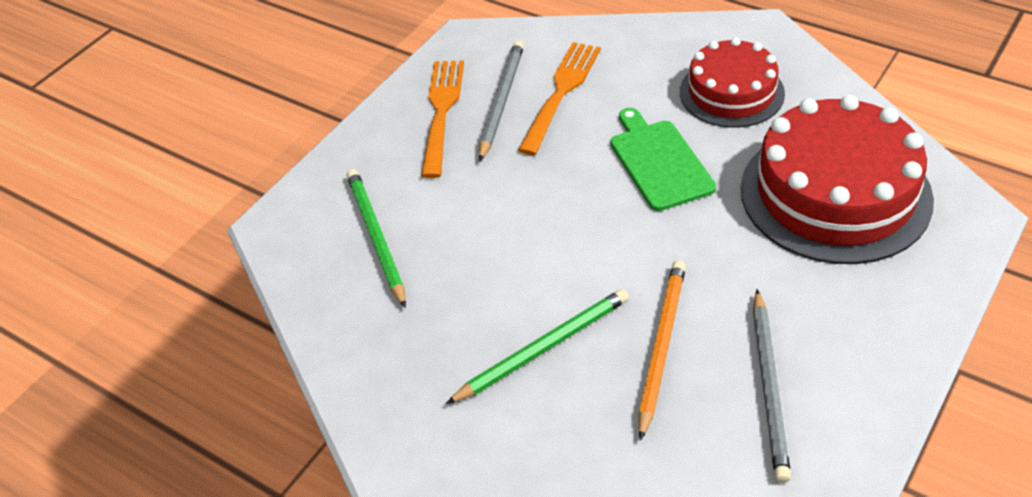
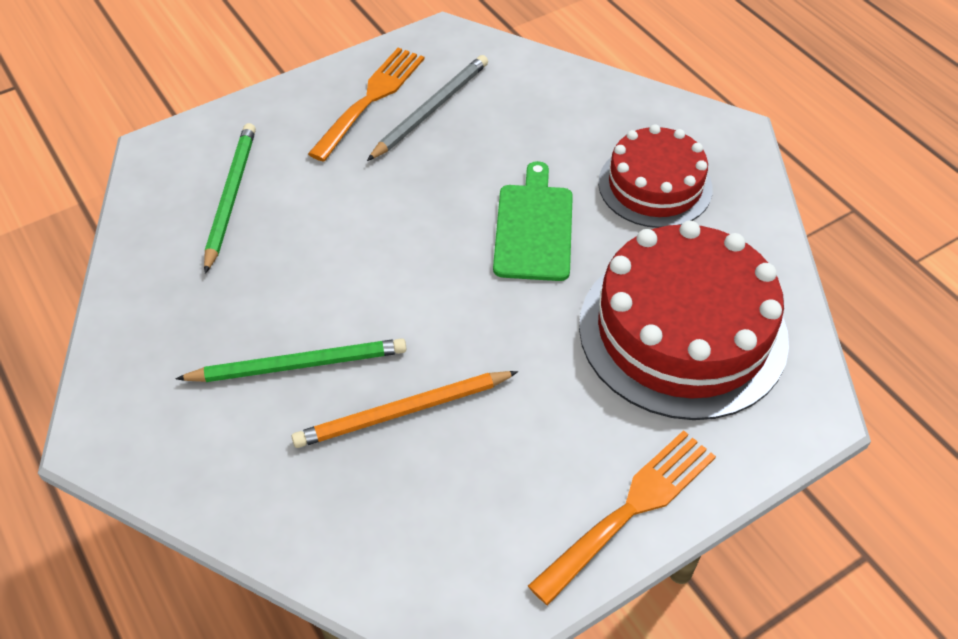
camera: 20 degrees right, 5 degrees up
orange fork [518,42,601,155] -> orange fork moved to [528,430,716,605]
orange pencil [638,260,686,441] -> orange pencil turned 150 degrees counterclockwise [292,371,518,448]
grey pencil [753,289,791,483] -> none

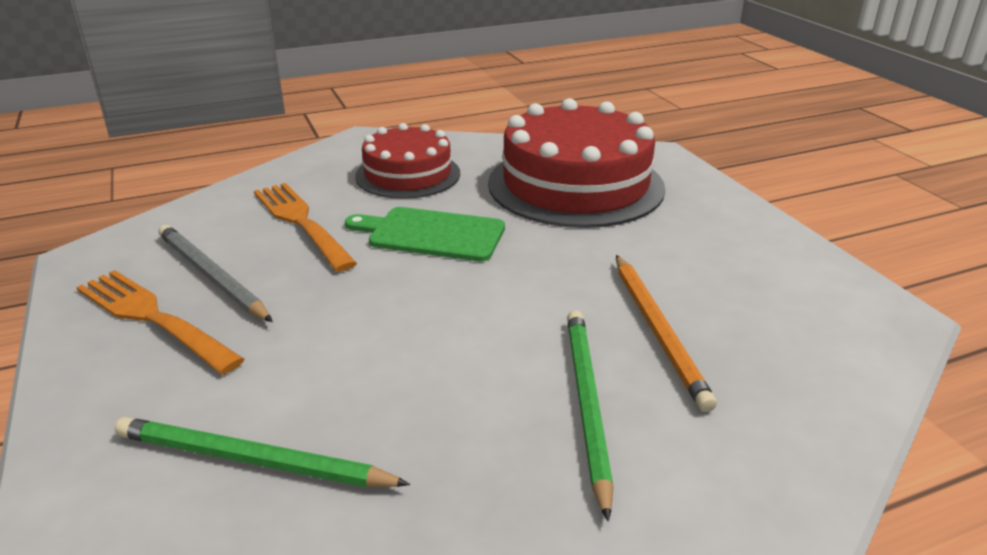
camera: 80 degrees left, 20 degrees down
orange fork [528,430,716,605] -> orange fork moved to [254,183,357,272]

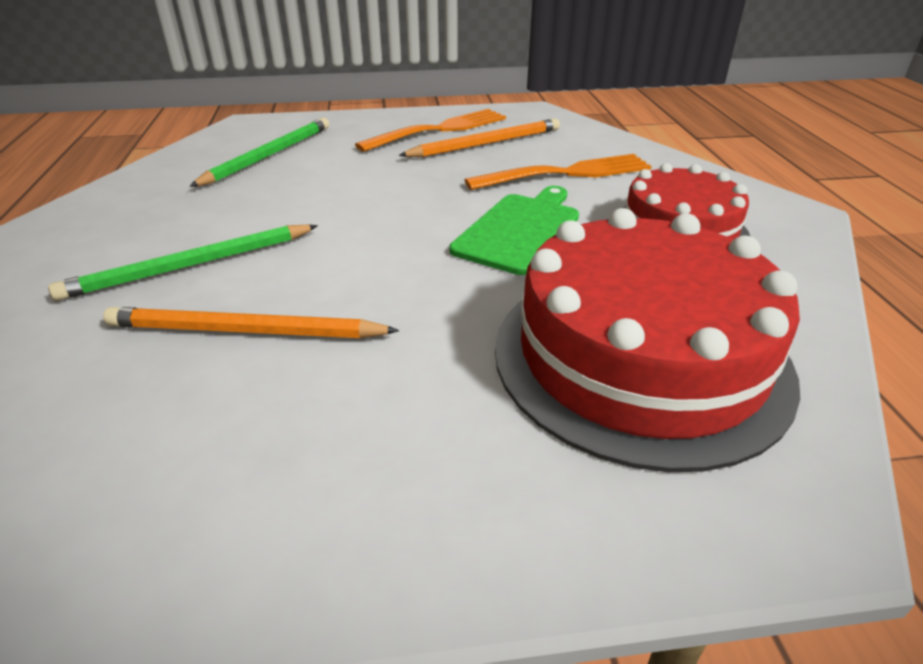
camera: 105 degrees right, 5 degrees up
grey pencil [158,225,273,322] -> orange pencil [398,118,560,157]
green pencil [567,310,613,522] -> green pencil turned 135 degrees clockwise [48,225,318,301]

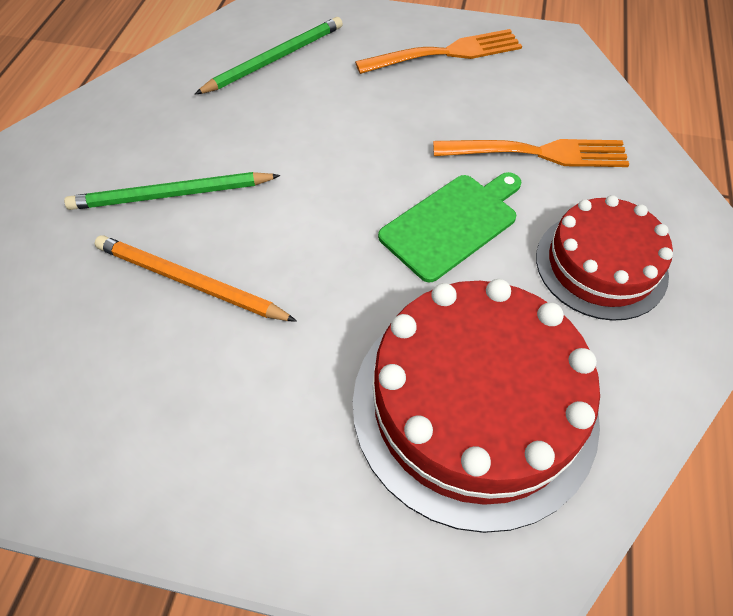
camera: 20 degrees right, 20 degrees up
orange pencil [398,118,560,157] -> none

